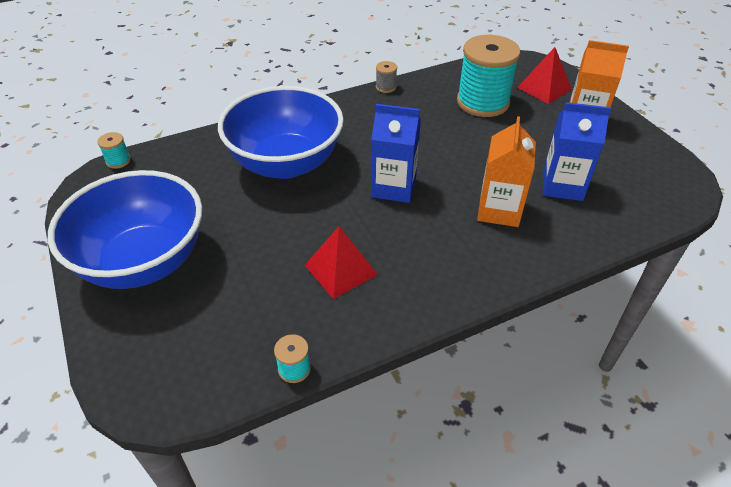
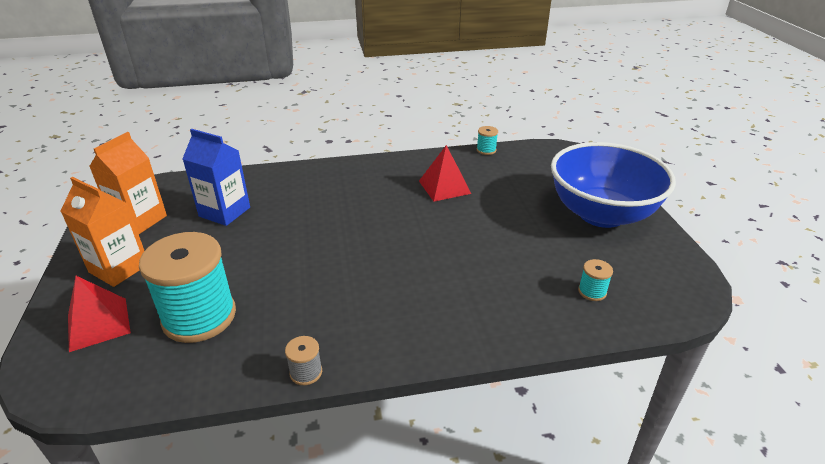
camera: 165 degrees left, 10 degrees down
turquoise spool [97,132,131,169] -> turquoise spool moved to [578,259,613,301]
blue bowl [218,86,344,179] -> none
blue carton [371,104,421,203] -> none
orange carton [477,116,536,227] -> orange carton moved to [89,132,167,234]

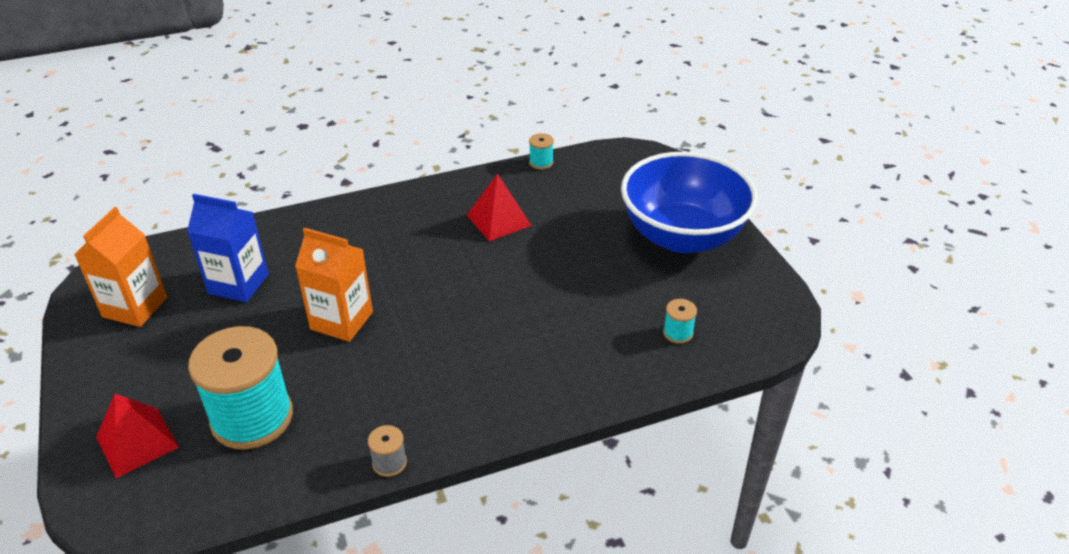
camera: 10 degrees left, 5 degrees up
orange carton [61,177,144,287] -> orange carton moved to [295,228,373,342]

